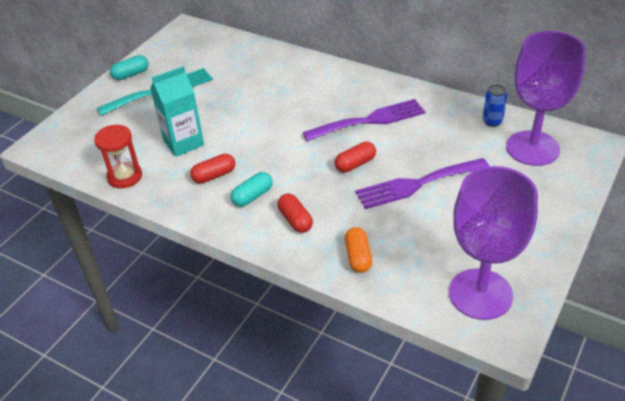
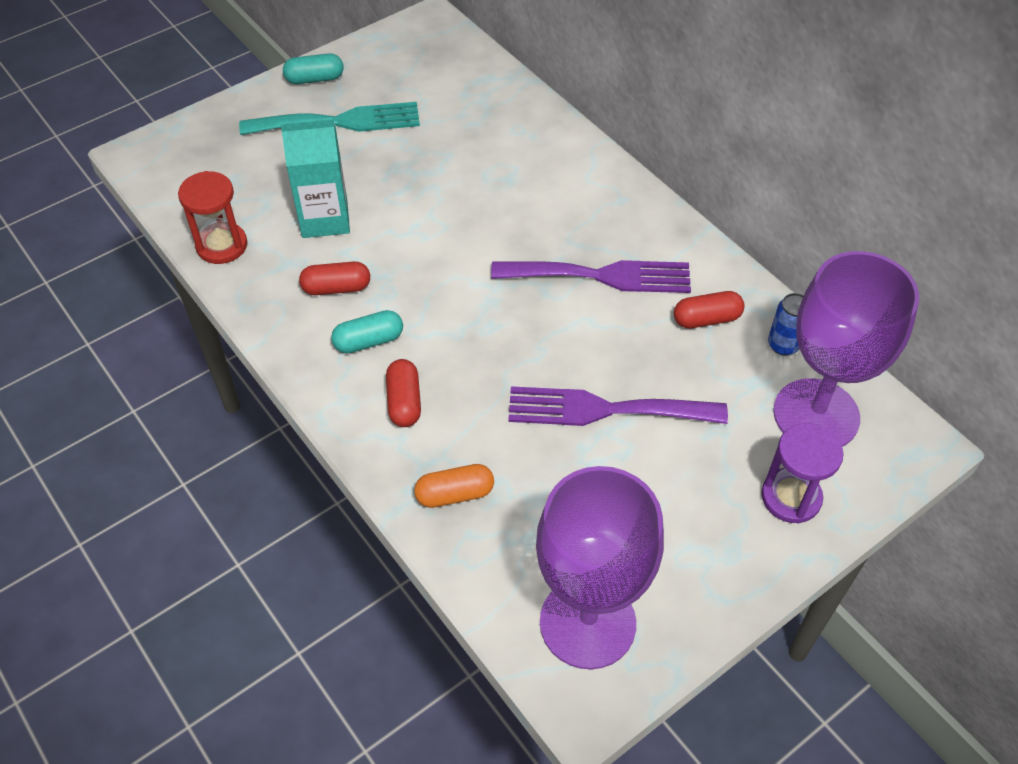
camera: 20 degrees right, 10 degrees up
red capsule [335,141,376,173] -> red capsule moved to [674,291,745,328]
orange capsule [345,227,372,273] -> orange capsule turned 60 degrees clockwise [414,464,494,508]
none -> purple hourglass [761,423,844,523]

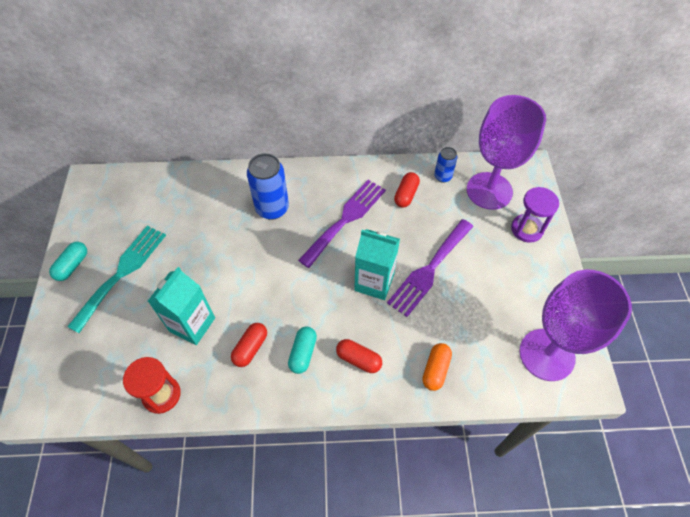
camera: 55 degrees left, 5 degrees up
none -> blue can [247,153,289,220]
none -> turquoise carton [354,229,400,300]

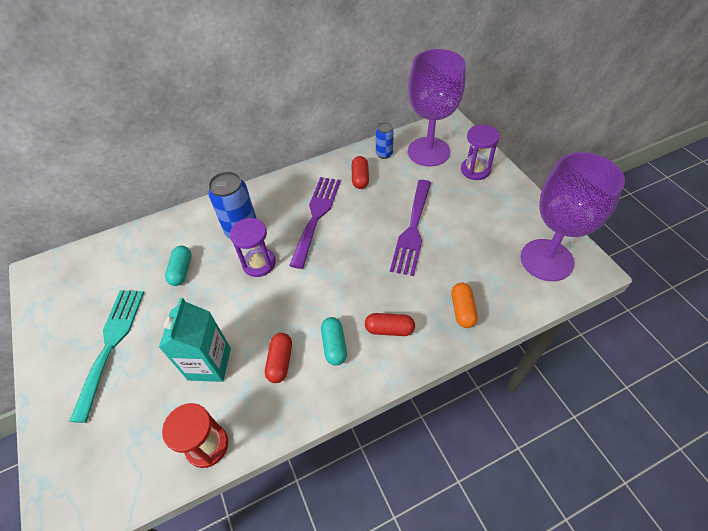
camera: 20 degrees left, 5 degrees down
turquoise capsule [49,242,87,281] -> turquoise capsule moved to [165,246,192,286]
turquoise carton [354,229,400,300] -> none
none -> purple hourglass [230,218,276,277]

